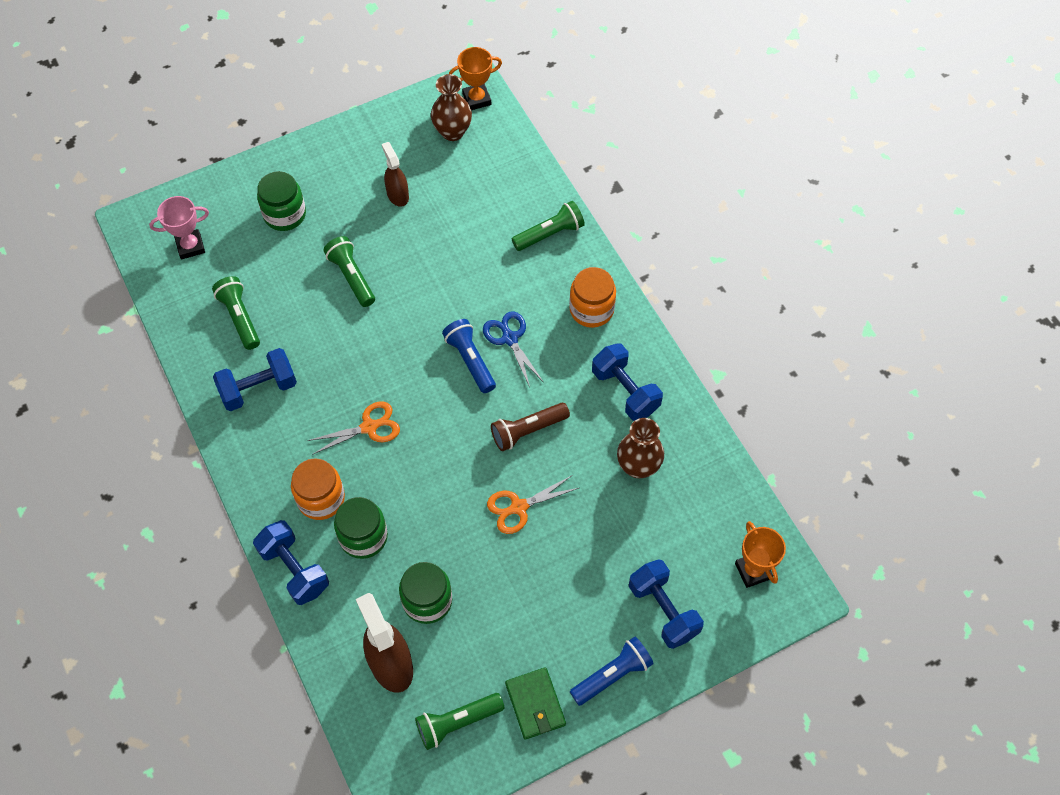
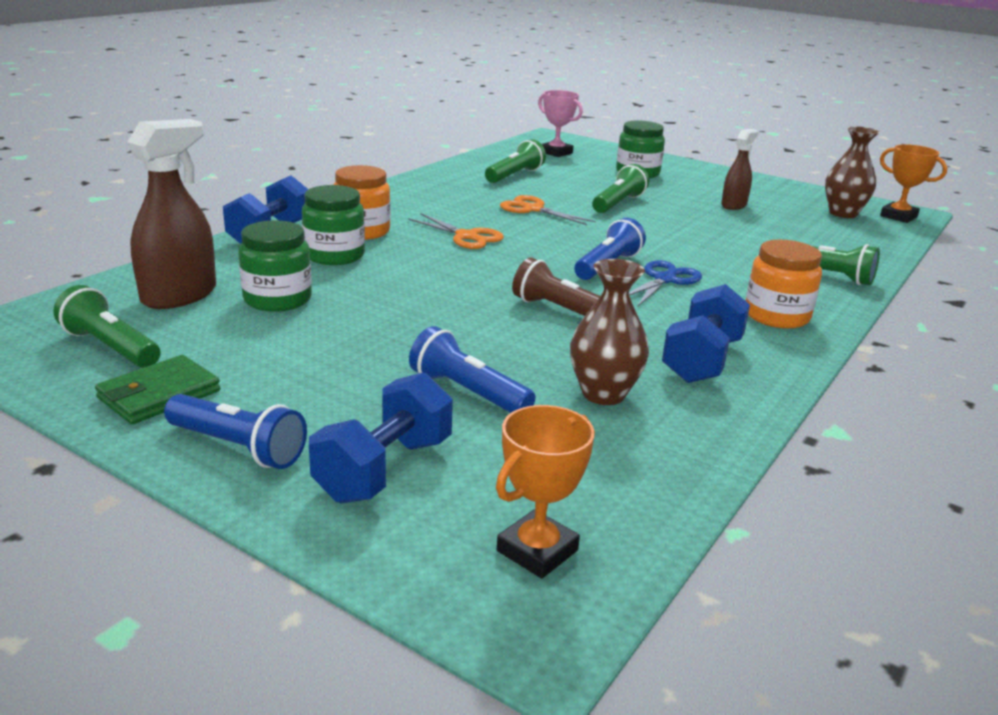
camera: 60 degrees right, 35 degrees down
blue dumbbell [213,348,297,411] -> none
orange scissors [487,475,579,534] -> orange scissors moved to [500,195,596,225]
none -> blue flashlight [409,326,536,413]

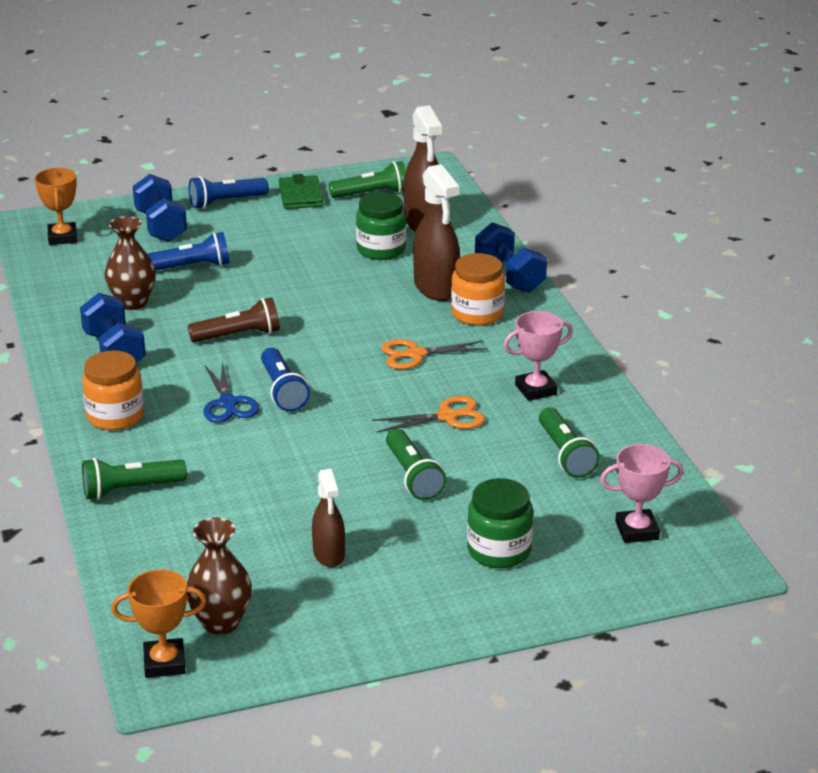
camera: 130 degrees right, 5 degrees up
green jar [302,185,365,265] -> brown spray bottle [413,164,460,301]
none -> pink trophy [504,311,573,401]

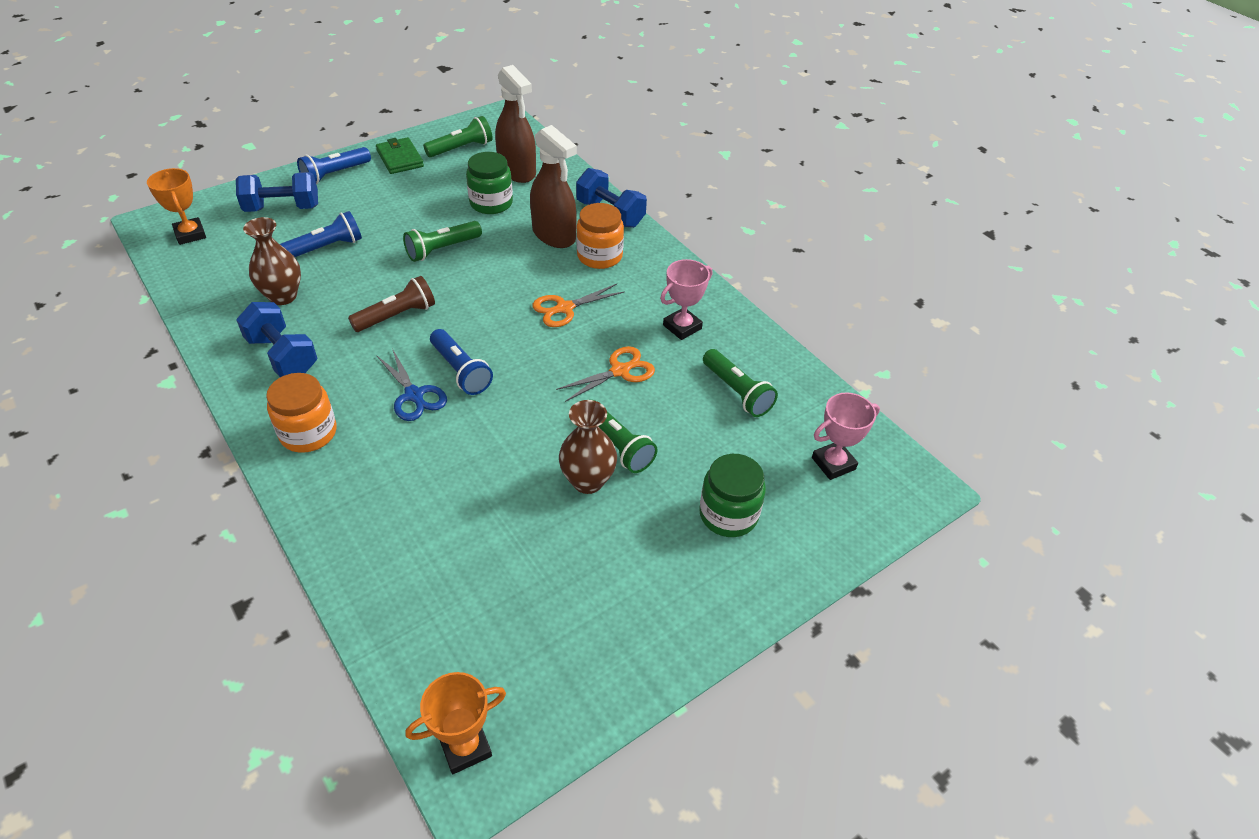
camera: 20 degrees left, 15 degrees up
green flashlight [82,458,187,500] -> green flashlight moved to [403,221,482,262]
blue dumbbell [133,174,187,242] -> blue dumbbell turned 60 degrees counterclockwise [236,172,318,212]
brown vase [186,517,252,635] -> brown vase moved to [559,400,617,494]
brown spray bottle [312,469,345,567] -> none

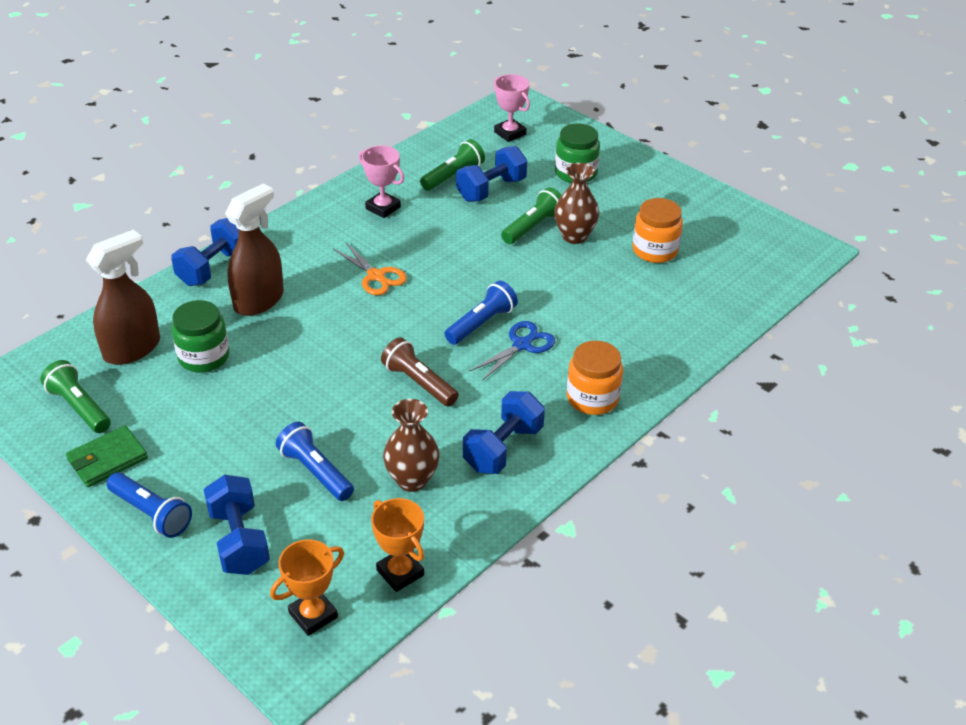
camera: 100 degrees left, 5 degrees down
green flashlight [403,221,482,262] -> none
orange trophy [405,672,506,774] -> orange trophy moved to [371,498,424,592]
orange scissors [556,346,655,402] -> none
orange jar [576,203,624,269] -> orange jar moved to [632,198,683,263]
none -> blue dumbbell [456,146,527,202]

